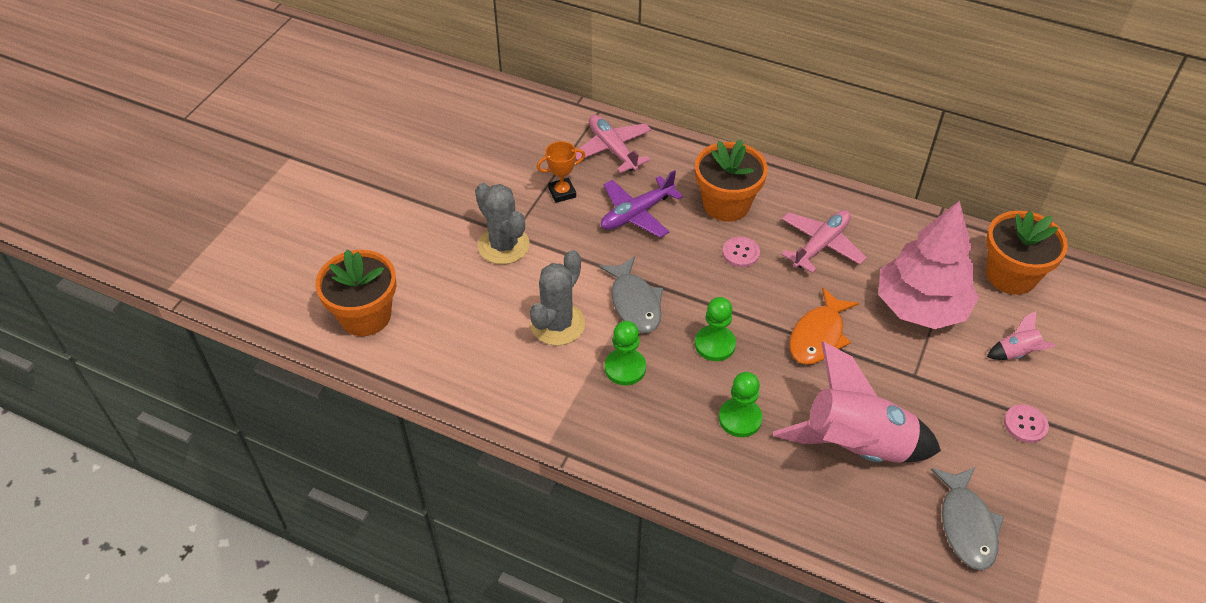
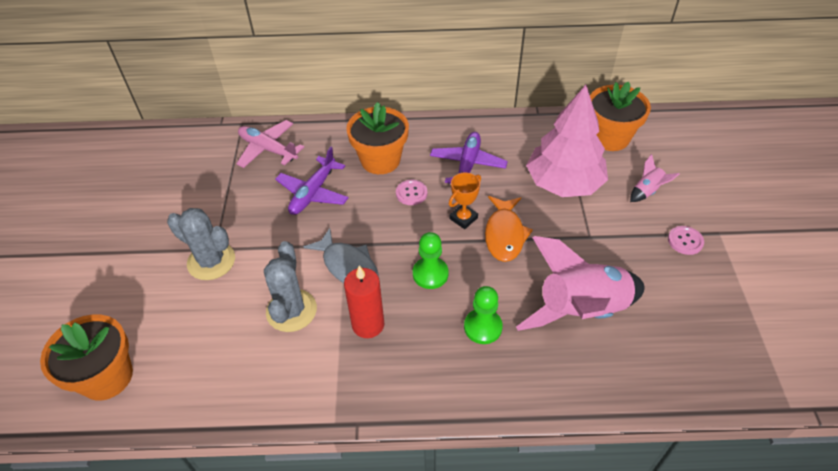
camera: 25 degrees left, 0 degrees up
orange trophy [537,141,585,203] -> orange trophy moved to [449,173,481,229]
green pawn [605,321,646,385] -> red candle [344,266,385,338]
pink plane [781,210,867,273] -> purple plane [430,132,508,184]
grey fish [931,467,1004,570] -> none

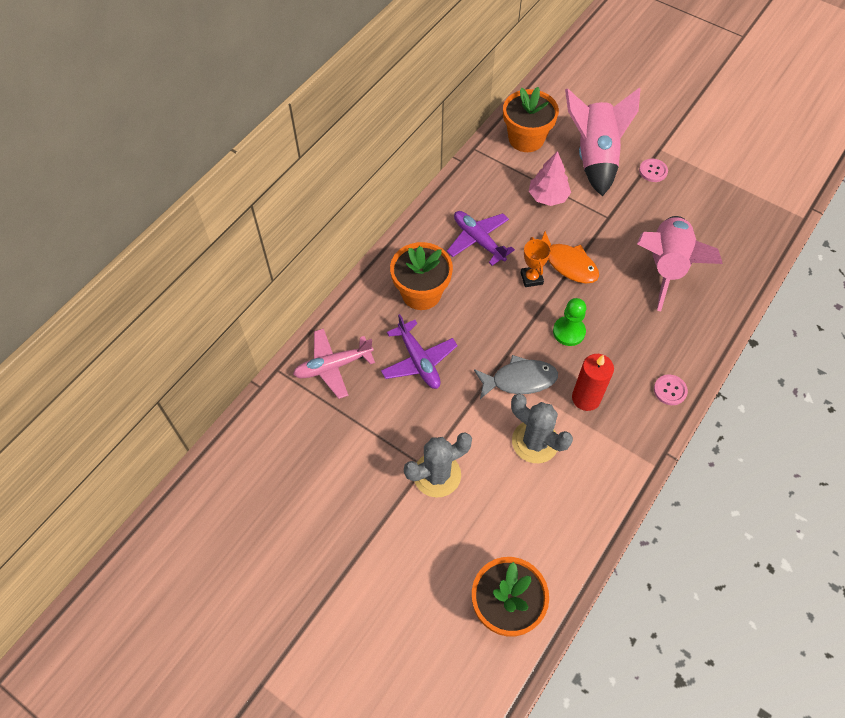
camera: 55 degrees left, 10 degrees up
pink button [396,180,427,205] -> pink button moved to [654,375,688,405]
green pawn [464,286,503,344] -> none
pink tree [526,85,608,197] -> pink tree [529,151,571,206], size x0.58
pink rocket [630,154,680,202] -> pink rocket [565,87,640,196], size x2.36

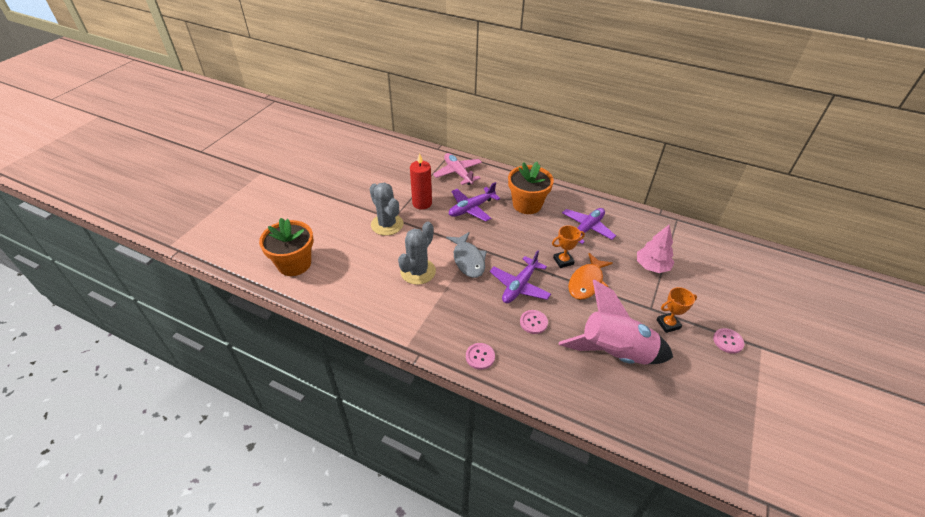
camera: 80 degrees right, 15 degrees down
orange flower pot [503,87,559,152] -> none
green pawn [553,298,586,346] -> purple plane [490,250,551,303]
pink rocket [565,87,640,196] -> none
red candle [572,354,614,411] -> red candle moved to [410,153,432,210]
none -> pink button [520,310,548,334]
none -> orange trophy [656,287,697,333]

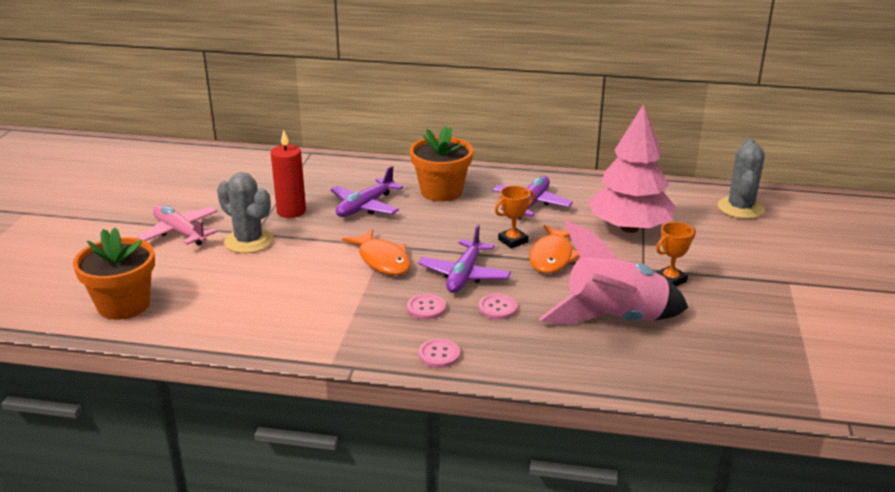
camera: 15 degrees left, 15 degrees down
grey cactus [398,222,436,285] -> grey cactus moved to [717,138,765,219]
pink plane [433,153,482,185] -> pink plane moved to [136,205,218,246]
grey fish [446,232,487,278] -> orange fish [342,229,411,275]
pink tree [637,224,675,273] -> pink tree [588,104,675,233], size x1.71
pink button [713,328,744,354] -> pink button moved to [407,294,446,320]

